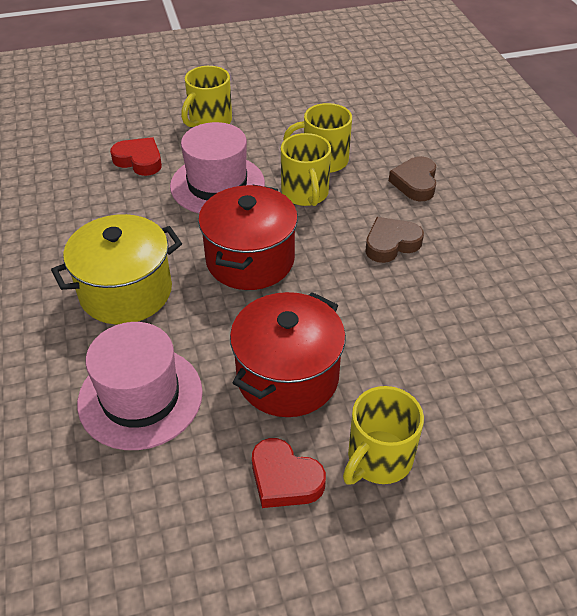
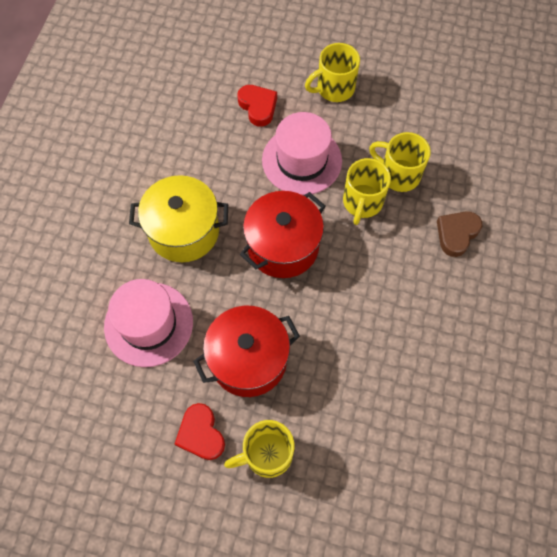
camera: 30 degrees right, 20 degrees up
brown heart [365,217,424,263] -> none

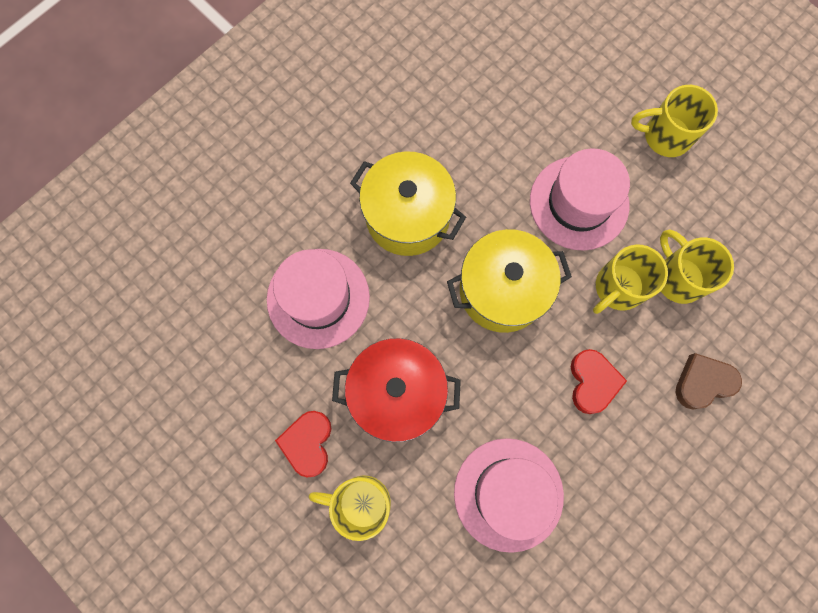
camera: 30 degrees right, 10 degrees up
red heart [237,85,277,127] -> red heart moved to [571,349,627,414]
red pot [240,191,325,278] -> yellow pot [447,229,572,333]
none -> pink hat [454,438,564,553]

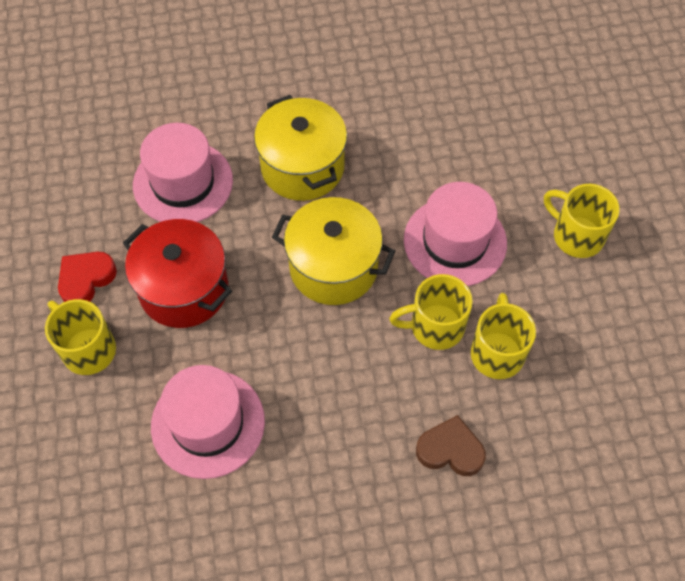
camera: 35 degrees right, 15 degrees down
red heart [571,349,627,414] -> none

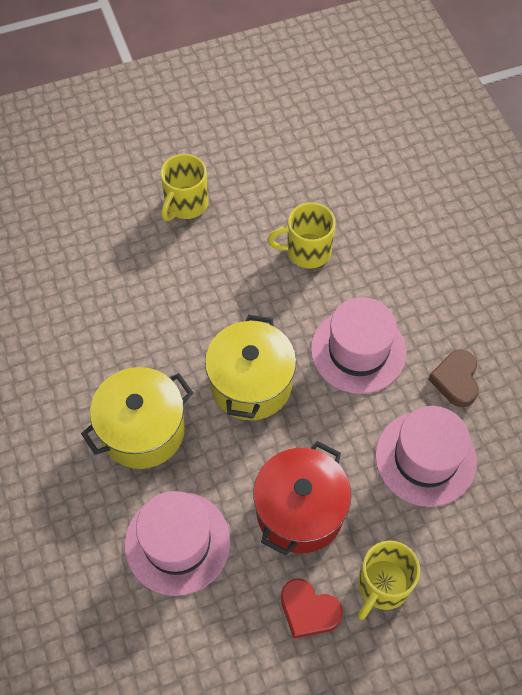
camera: 100 degrees left, 0 degrees up
yellow mug [389,274,473,350] -> none
pink hat [404,182,507,286] -> pink hat moved to [311,297,406,394]
brown heart [416,415,486,476] -> brown heart moved to [428,350,479,407]

